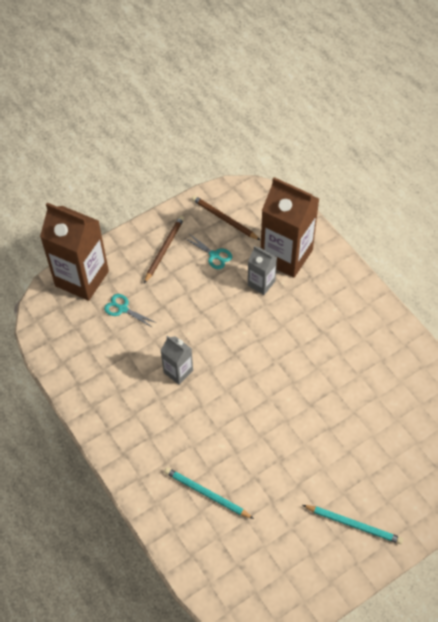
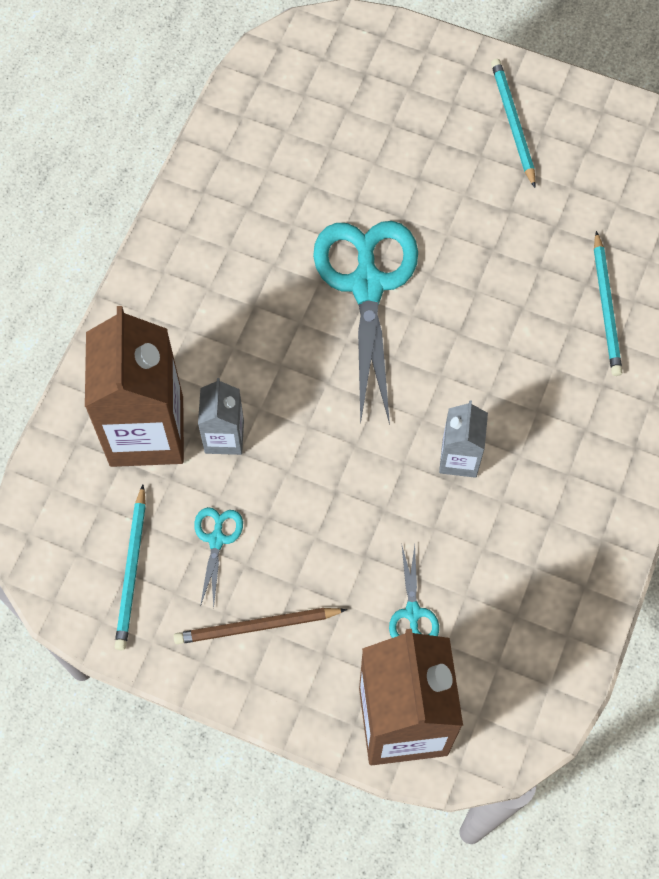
camera: 125 degrees left, 10 degrees up
brown pencil [192,196,260,240] -> turquoise pencil [115,485,146,651]
none -> turquoise scissors [313,221,418,425]

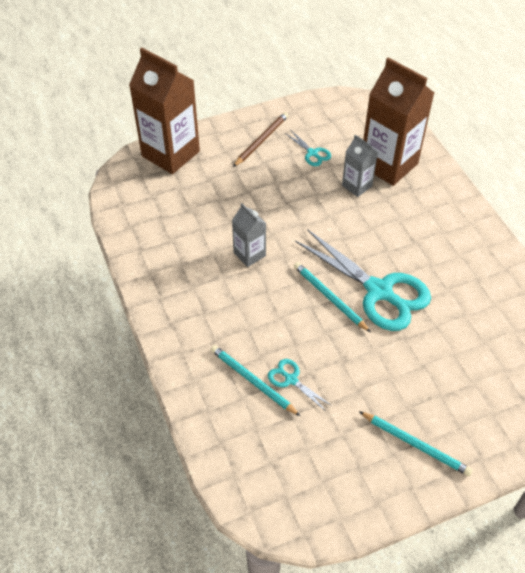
camera: 135 degrees right, 15 degrees down
turquoise pencil [115,485,146,651] -> turquoise pencil moved to [294,262,370,332]
turquoise scissors [389,545,439,638] -> turquoise scissors moved to [268,359,332,411]

